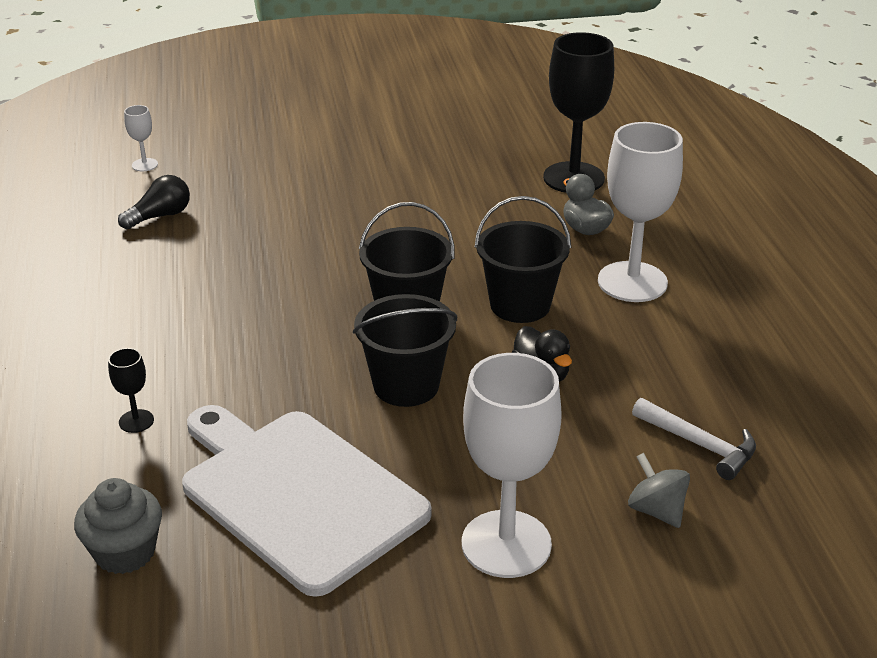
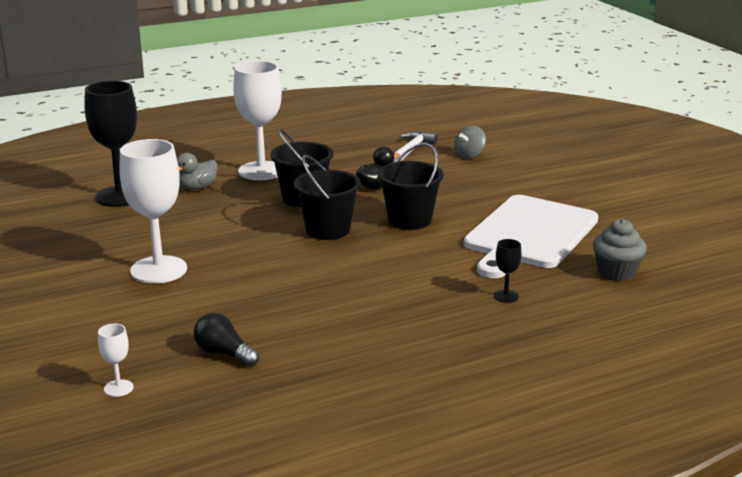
camera: 105 degrees left, 10 degrees down
white goblet [462,353,562,578] -> white goblet moved to [119,139,187,284]

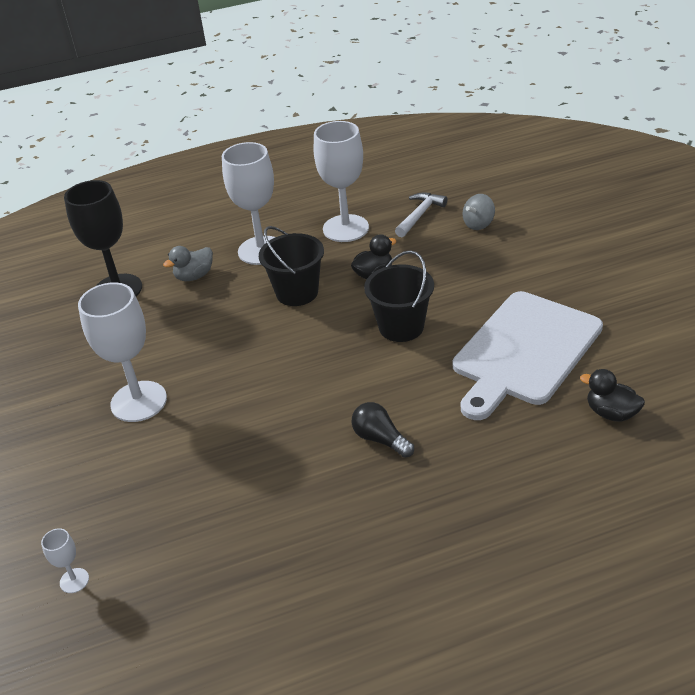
camera: 10 degrees right, 15 degrees up
black light bulb [193,313,259,367] -> black light bulb moved to [352,402,414,458]
black bucket [293,155,361,240] -> none
black goblet [493,239,522,303] -> none
grey cupcake [593,219,647,281] -> black duck [580,369,645,422]
none -> white goblet [314,121,369,242]

